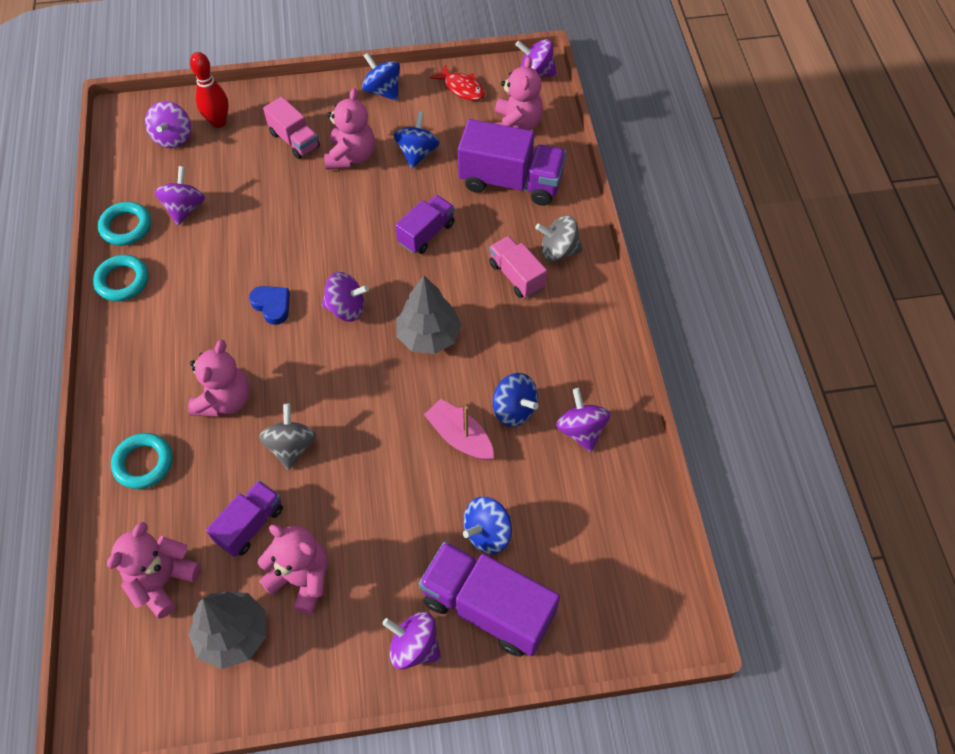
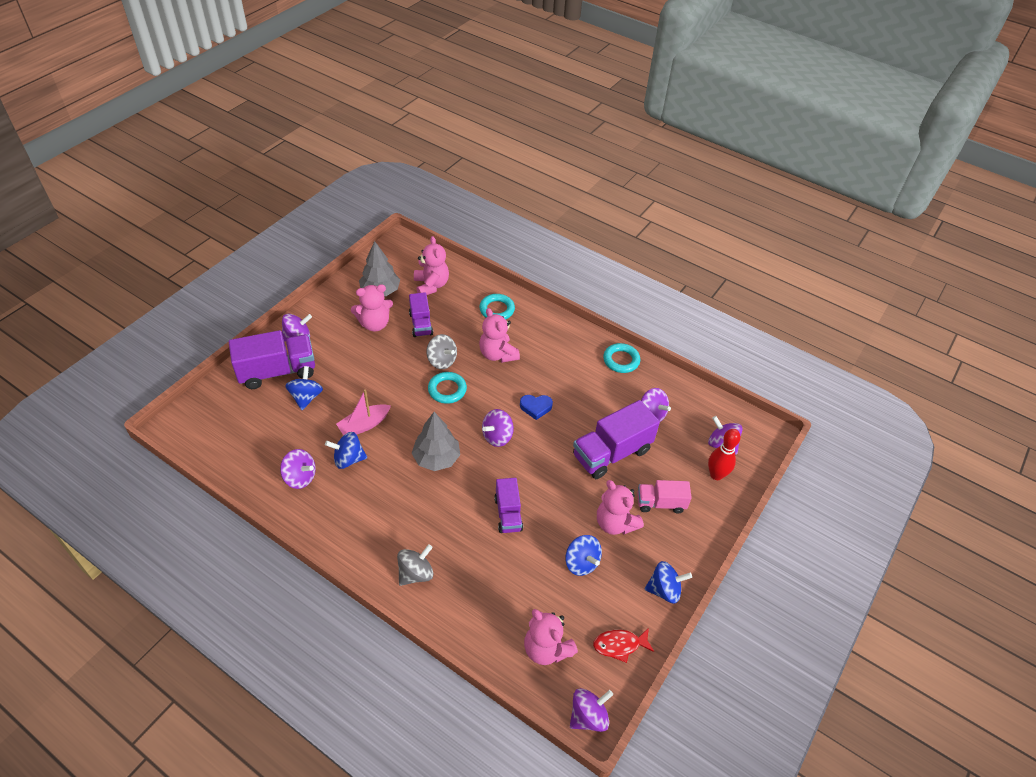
camera: 130 degrees right, 10 degrees down
turquoise ring [98,202,151,246] -> turquoise ring moved to [428,372,467,404]
pink boat [424,399,494,460] -> pink boat turned 150 degrees clockwise [336,389,391,435]
purple truck [458,119,567,206] -> purple truck moved to [573,400,660,479]
pink truck [489,236,547,298] -> none

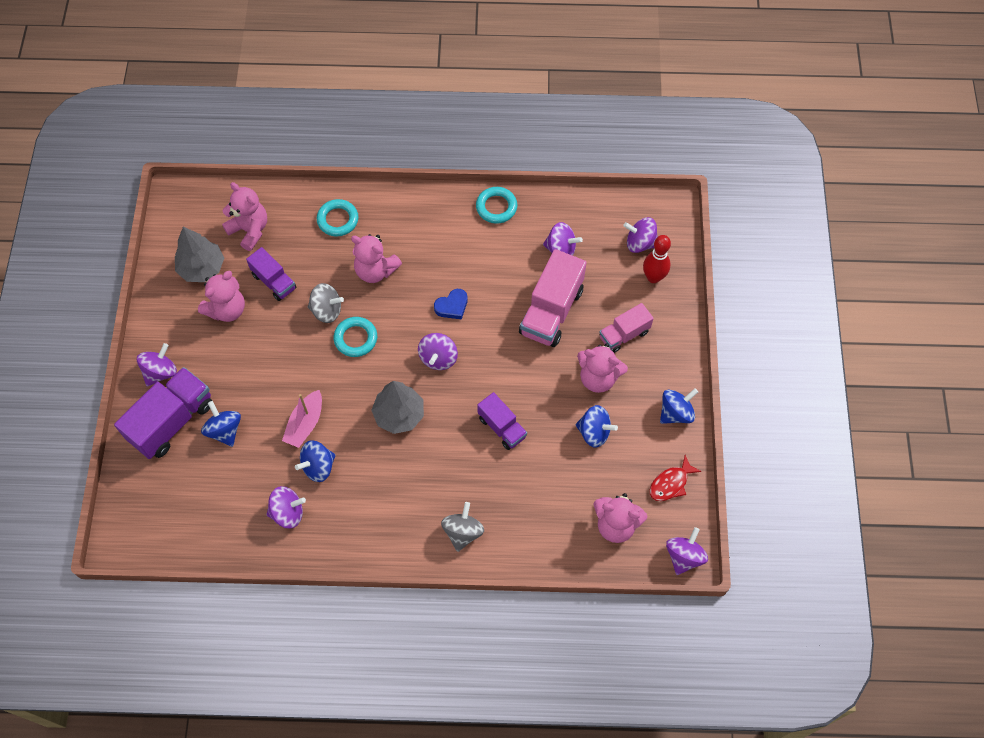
camera: 30 degrees left, 15 degrees up
purple truck [573,400,660,479] -> pink truck [519,249,587,347]

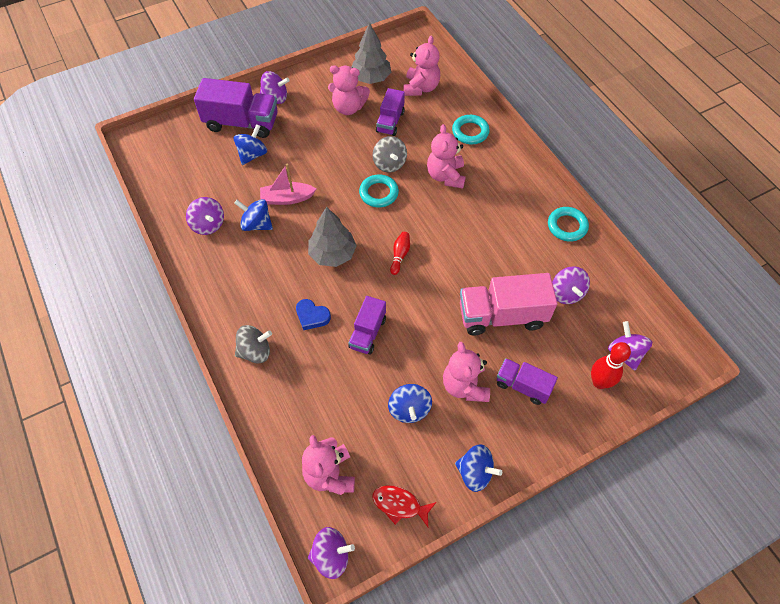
camera: 60 degrees right, 5 degrees down
purple spinning top [418,333,458,370] -> red bowling pin [390,232,410,275]
blue heart [434,289,467,319] -> blue heart moved to [296,299,331,330]
pink truck [599,303,654,353] -> purple truck [497,358,558,405]

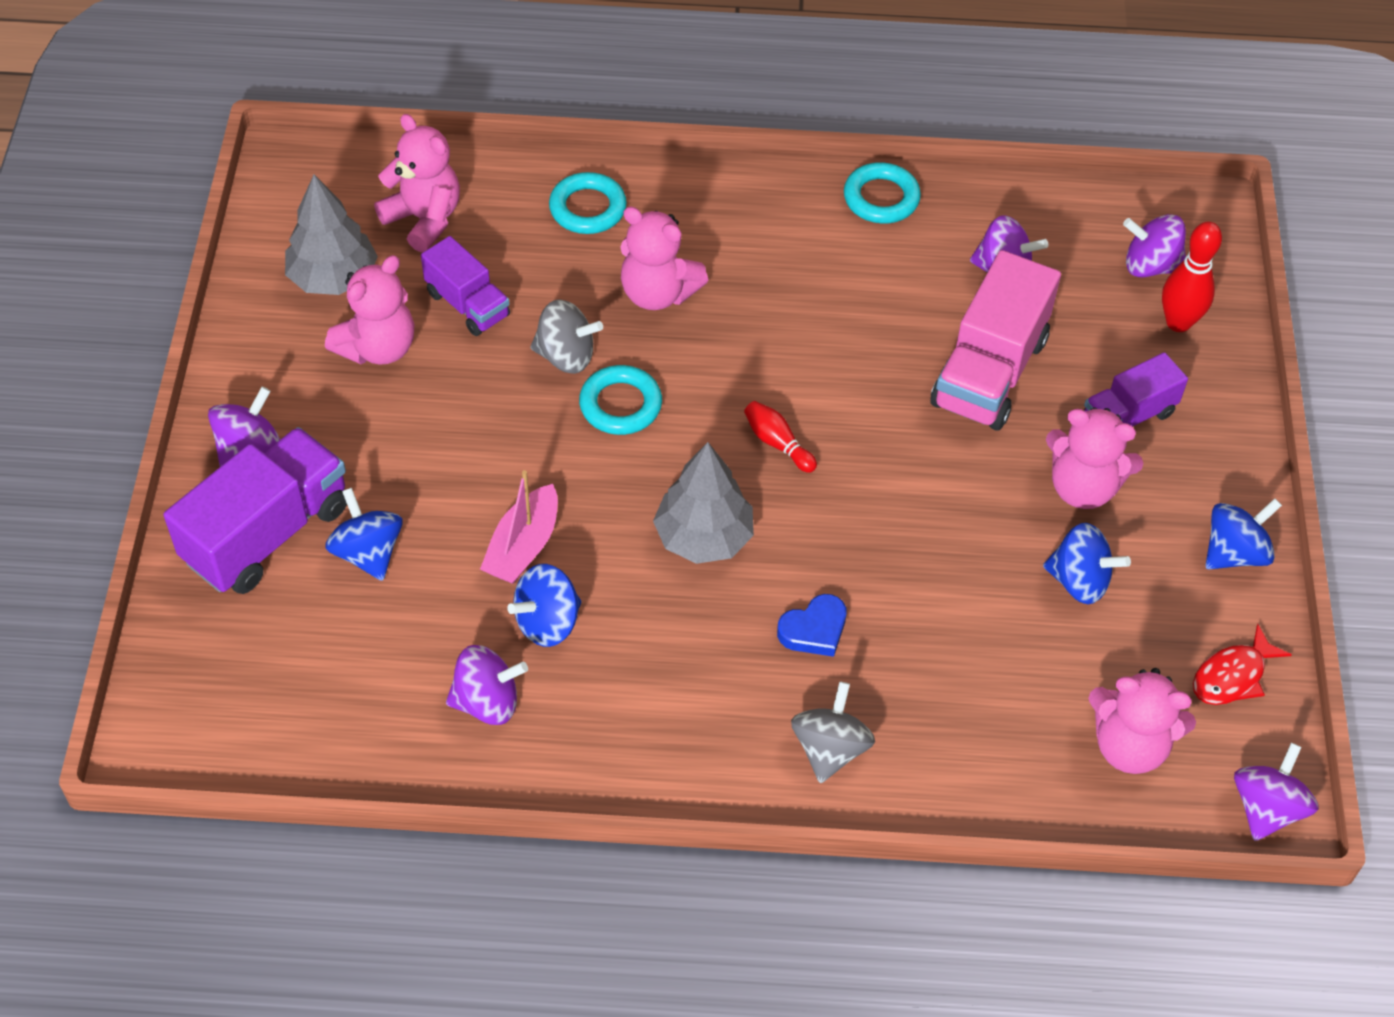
camera: 60 degrees left, 5 degrees down
purple truck [348,296,386,355] -> none

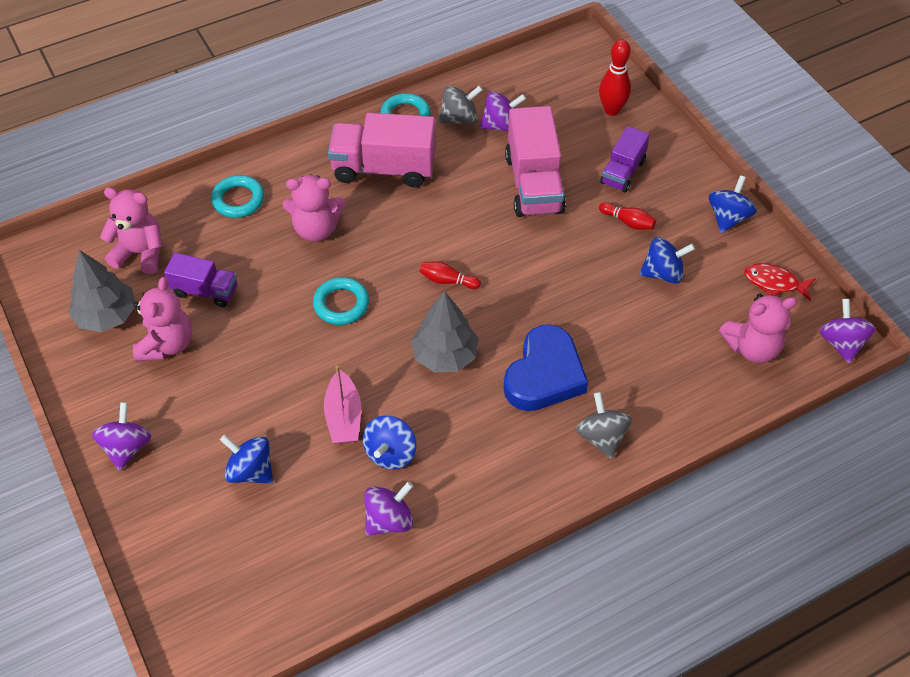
camera: 30 degrees left, 0 degrees up
purple truck [164,427,347,594] -> none
grey spinning top [530,299,603,374] -> grey spinning top moved to [438,85,483,125]
blue heart [777,594,846,657] -> blue heart [504,325,588,411], size x1.94
pink teddy bear [1046,407,1144,509] -> red bowling pin [599,202,656,230]
purple spinning top [1123,214,1186,278] -> none
red fish [1193,624,1292,705] -> red fish turned 90 degrees clockwise [745,263,816,301]
none -> pink truck [328,113,436,187]

